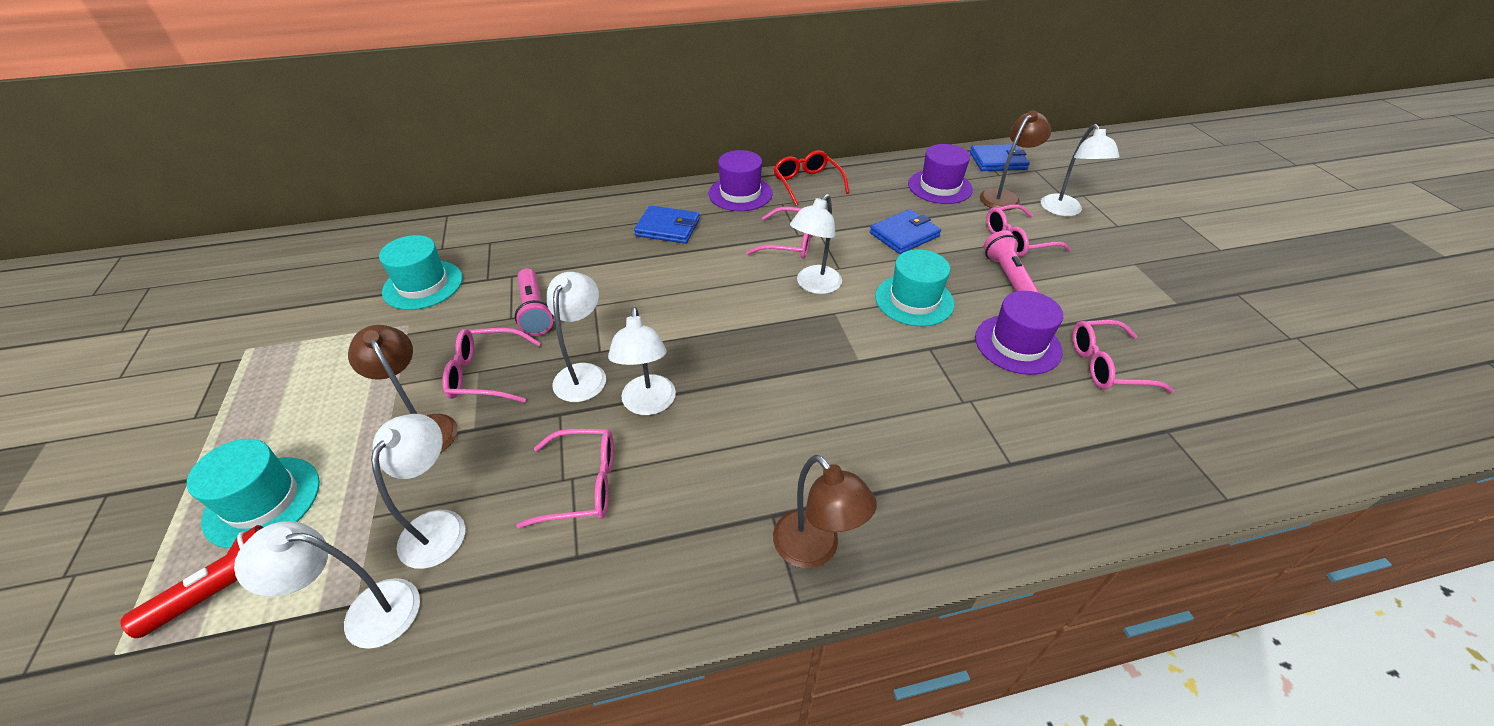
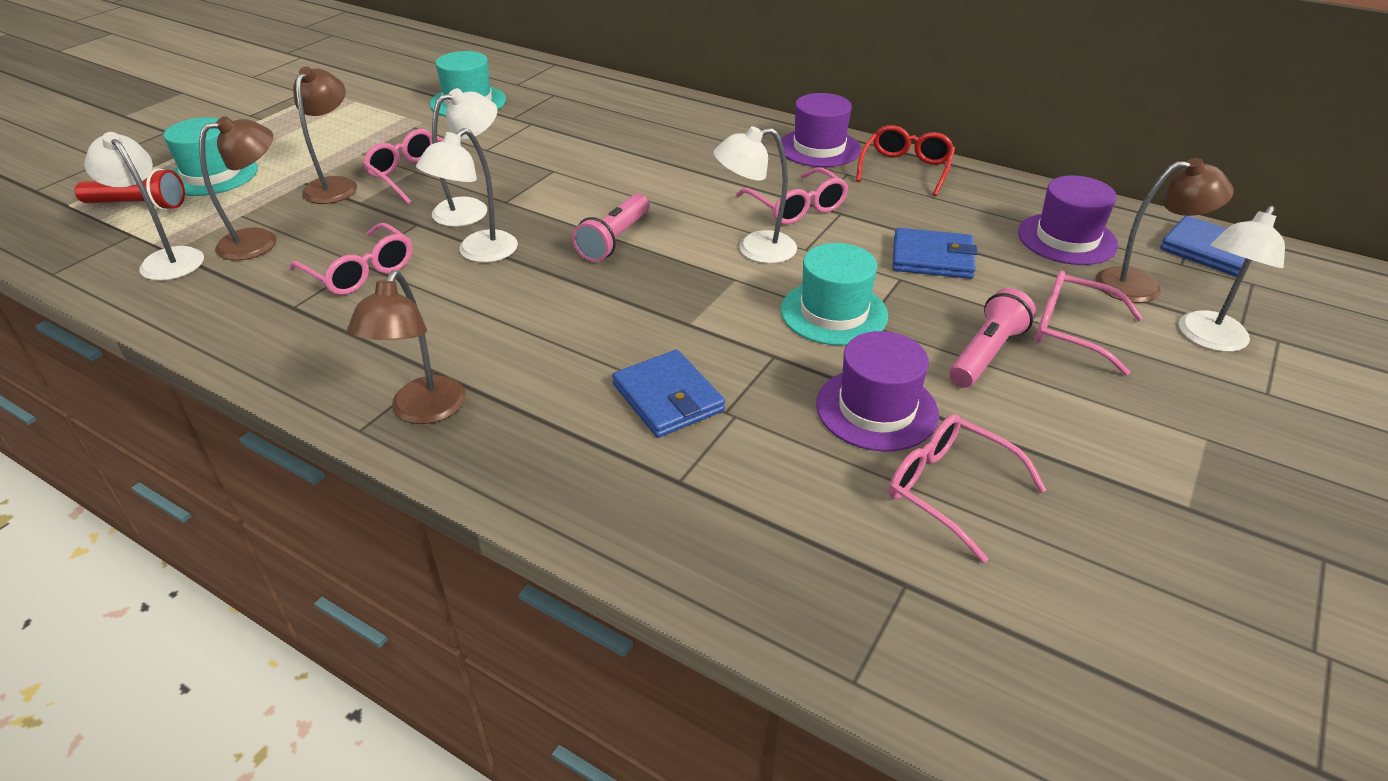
camera: 45 degrees right, 5 degrees down
white lamp [371,414,465,569] -> brown lamp [199,116,277,261]
pink flashlight [515,268,553,336] -> pink flashlight moved to [572,193,649,262]
blue wallet [634,205,700,244] -> blue wallet moved to [612,350,725,438]

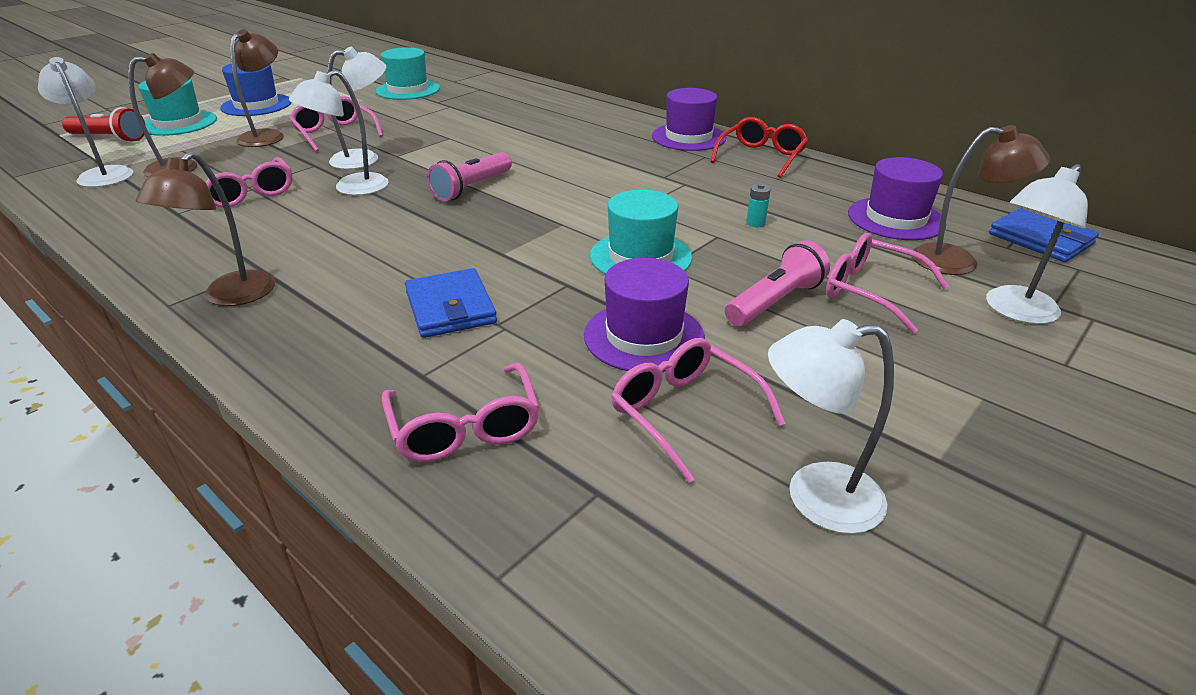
camera: 10 degrees right, 5 degrees down
white lamp [713,126,797,264] -> white lamp moved to [768,319,894,534]
pink glasses [736,167,849,225] -> pink glasses moved to [381,363,540,462]
blue wallet [892,228,978,279] -> turquoise battery [746,183,771,227]
none -> blue hat [220,63,292,116]

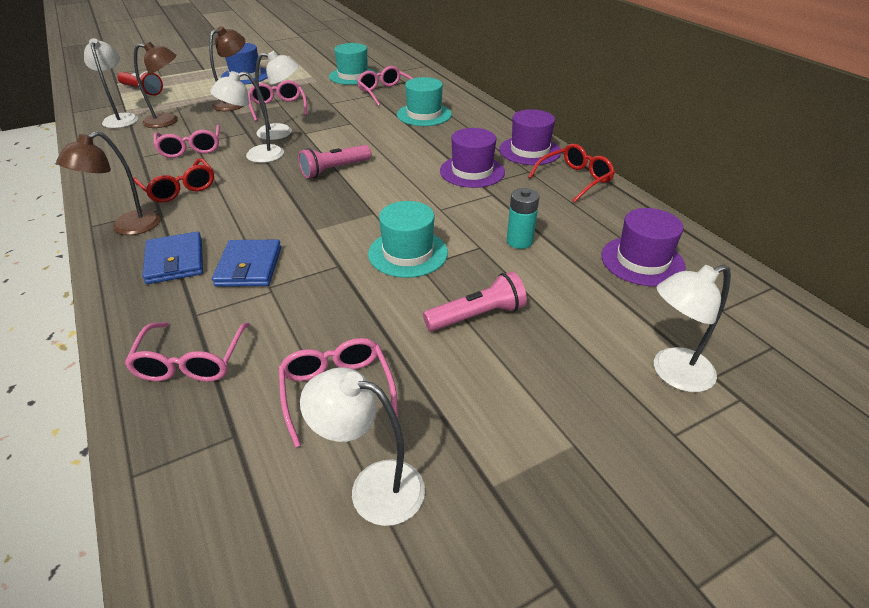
camera: 20 degrees right, 5 degrees up
turquoise hat [138,79,217,136] -> turquoise hat moved to [397,77,452,126]
purple hat [584,258,705,372] -> purple hat moved to [440,128,505,188]
turquoise battery [746,183,771,227] -> turquoise battery [507,188,539,249], size x1.70
pink glasses [826,233,949,333] -> pink glasses moved to [357,66,413,106]
brown lamp [912,125,1050,275] -> none
blue wallet [989,208,1099,262] -> blue wallet moved to [142,231,203,284]
none -> red glasses [133,158,214,203]

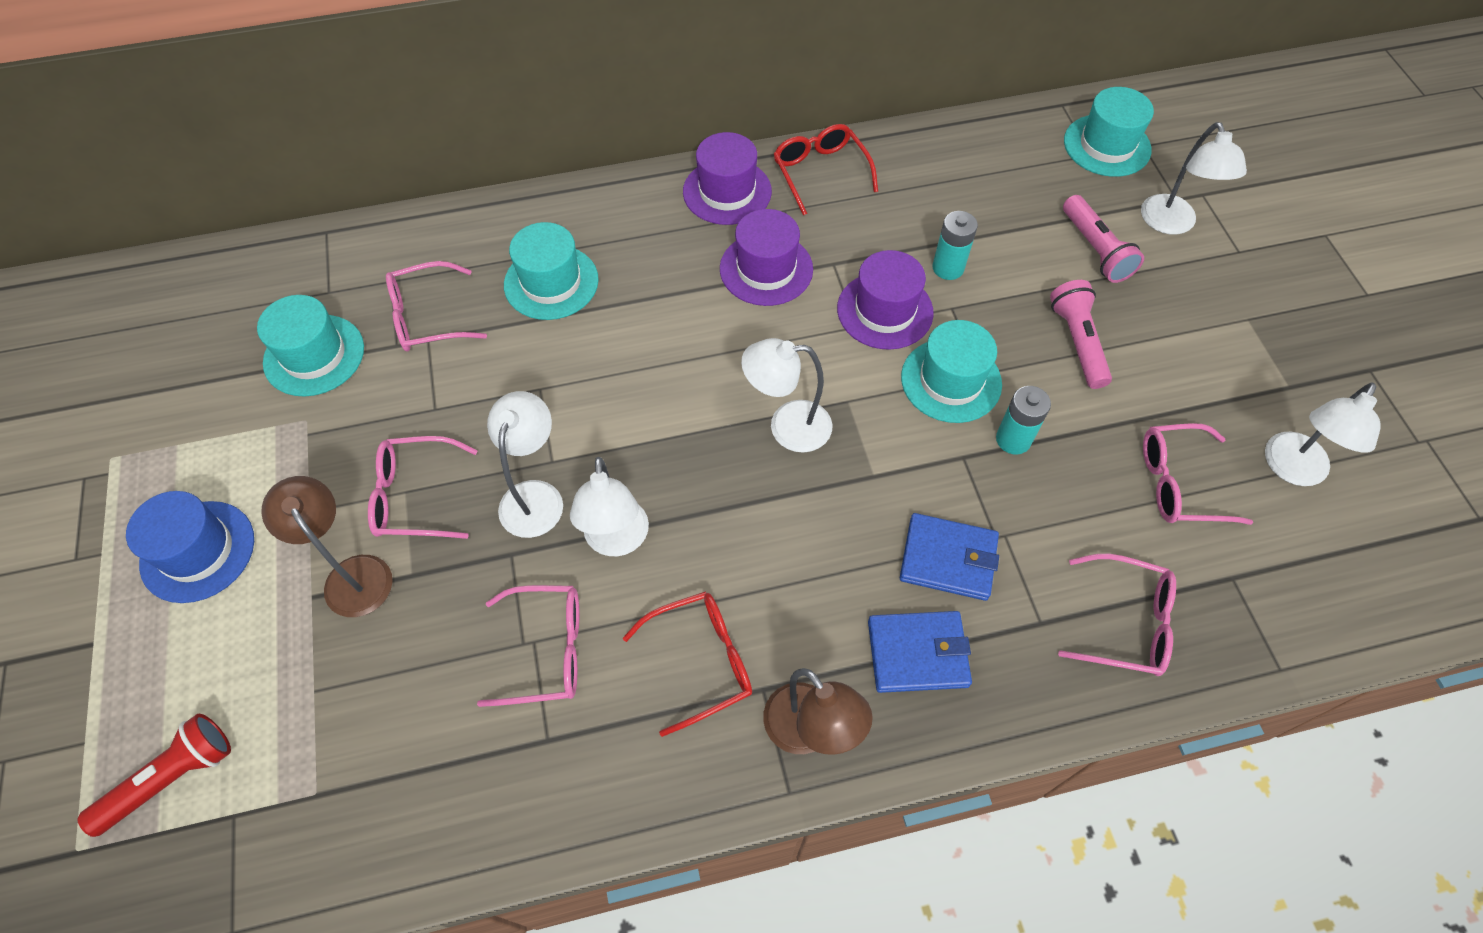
camera: 75 degrees left, 20 degrees up
white lamp [84,38,138,128] -> white lamp moved to [741,338,832,453]
brown lamp [134,42,178,128] -> none
pink flashlight [298,145,371,179] -> pink flashlight moved to [1063,195,1144,283]
purple hat [601,208,686,286] -> purple hat moved to [837,250,934,350]
none -> turquoise battery [996,386,1051,455]
none -> turquoise hat [1064,87,1154,177]

